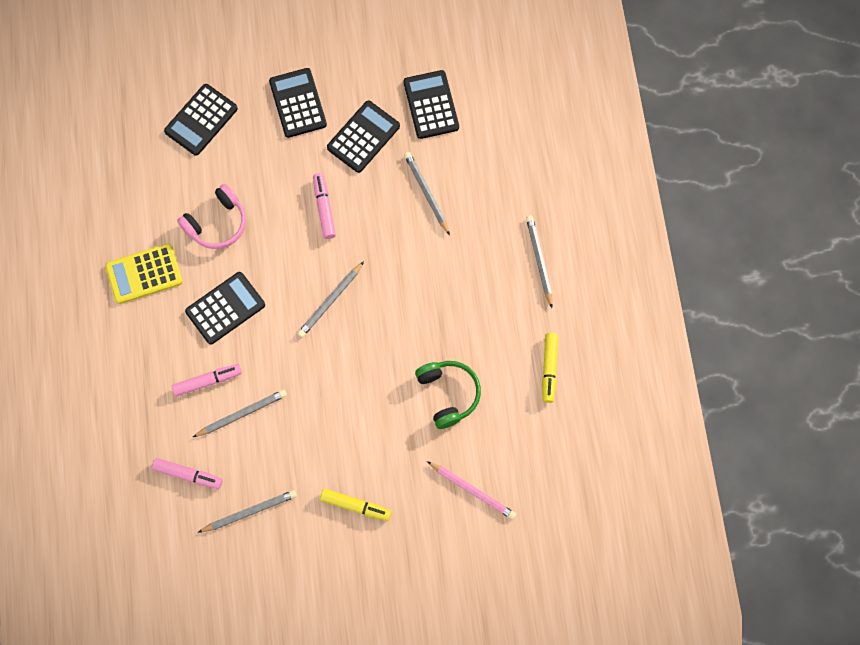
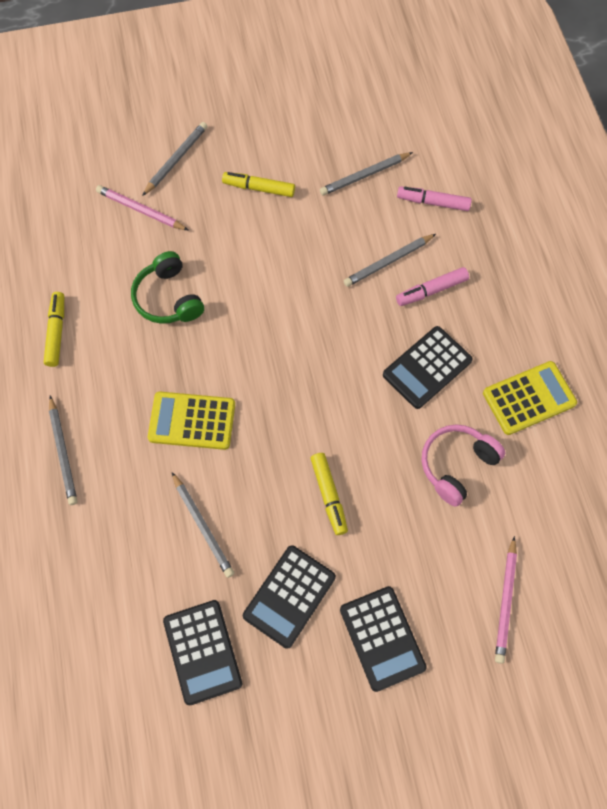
camera: 175 degrees right, 5 degrees down
black calculator [164,84,238,156] -> pink pencil [495,536,517,664]
grey pencil [297,261,364,337] -> grey pencil moved to [142,122,208,196]
pink marker [313,173,336,239] -> yellow marker [310,453,348,535]
none -> yellow calculator [148,392,235,450]

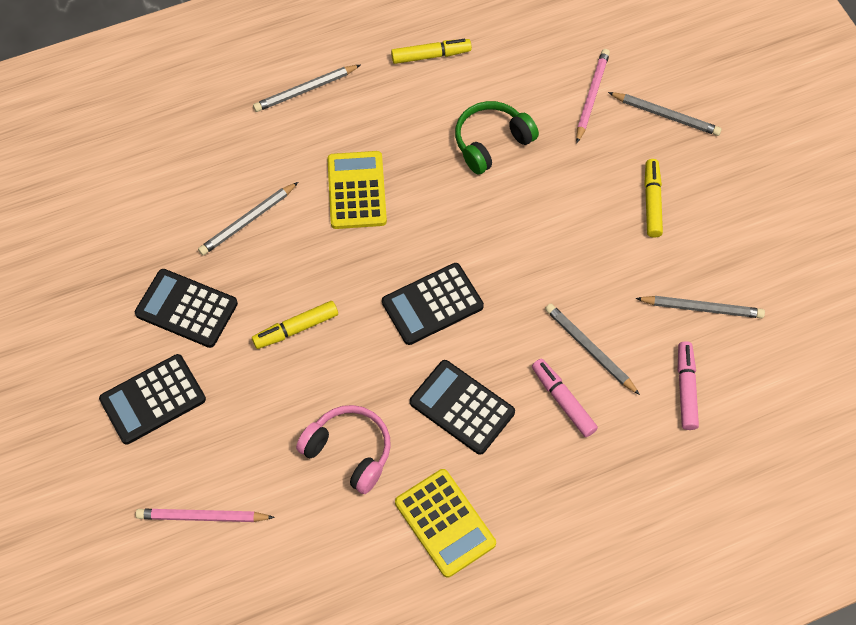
camera: 80 degrees right, 5 degrees down
black calculator [163,600,242,705] -> black calculator moved to [382,263,484,345]
grey pencil [320,152,413,196] -> grey pencil turned 135 degrees clockwise [635,296,765,318]

